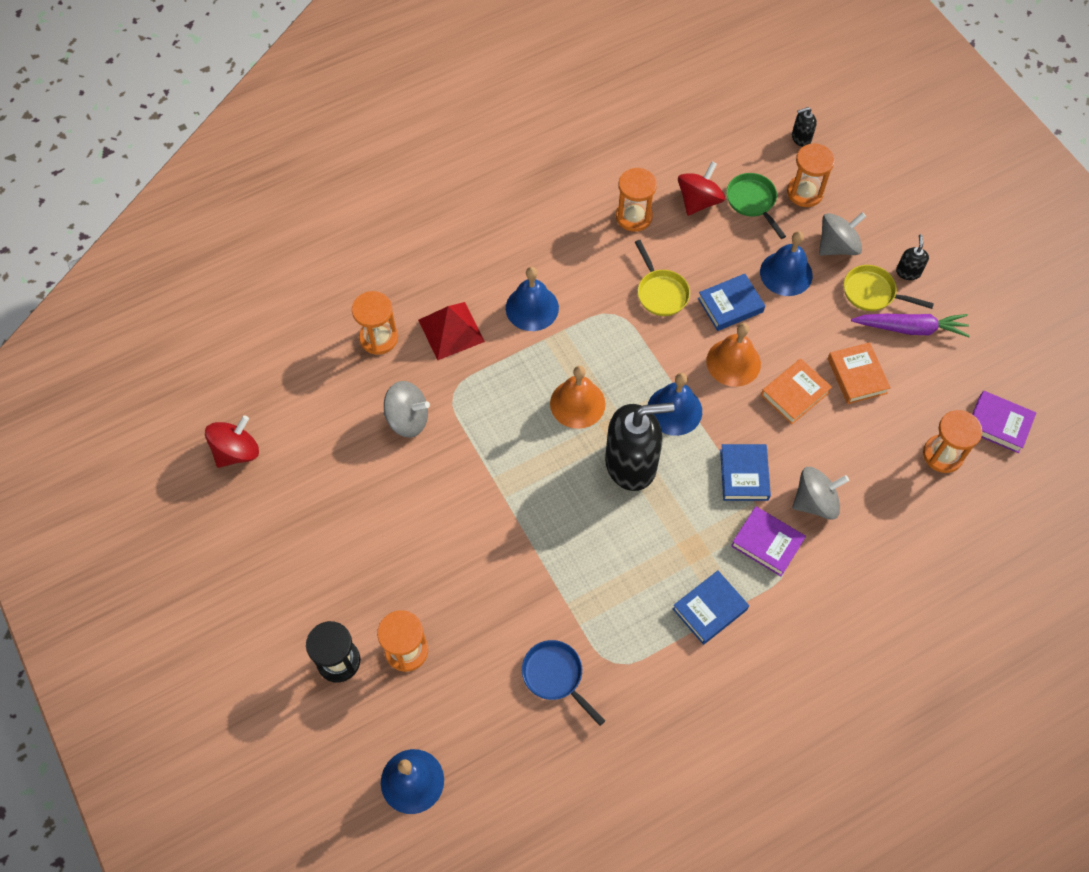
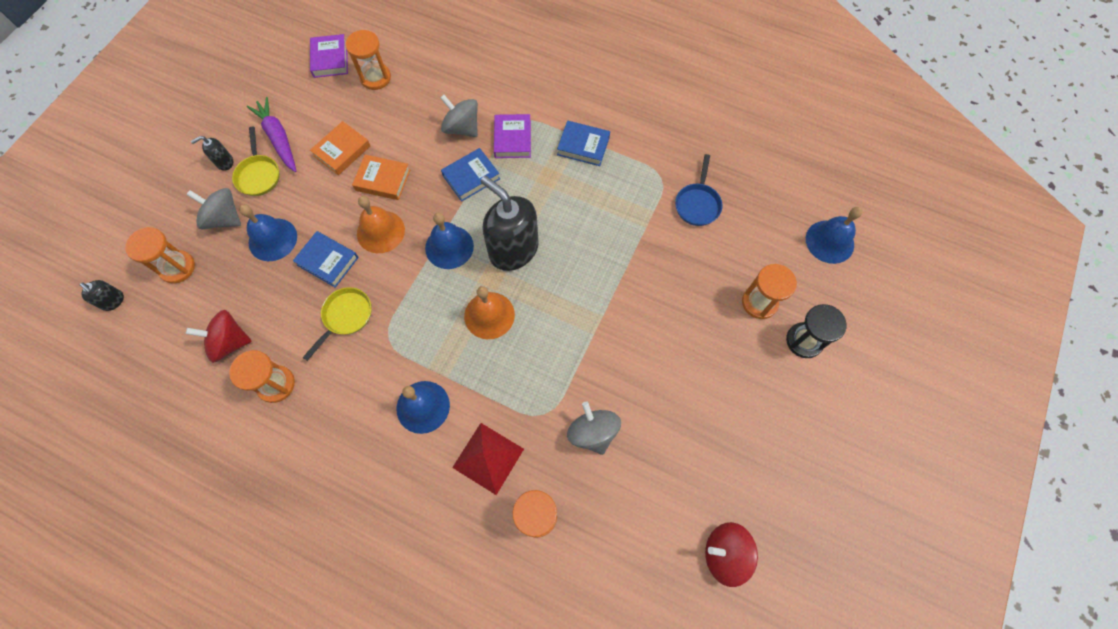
camera: 125 degrees left, 5 degrees up
green pan [726,173,786,239] -> none

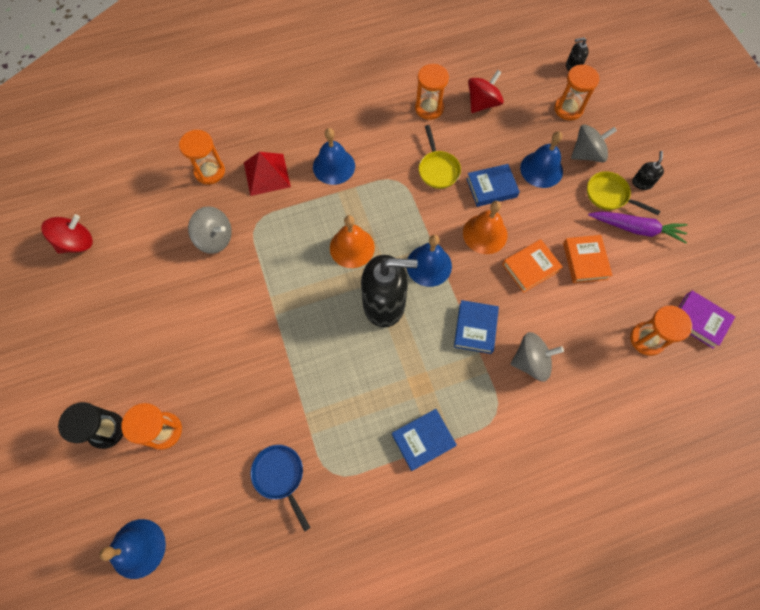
camera: 135 degrees right, 0 degrees up
purple book [494,114,531,158] -> none

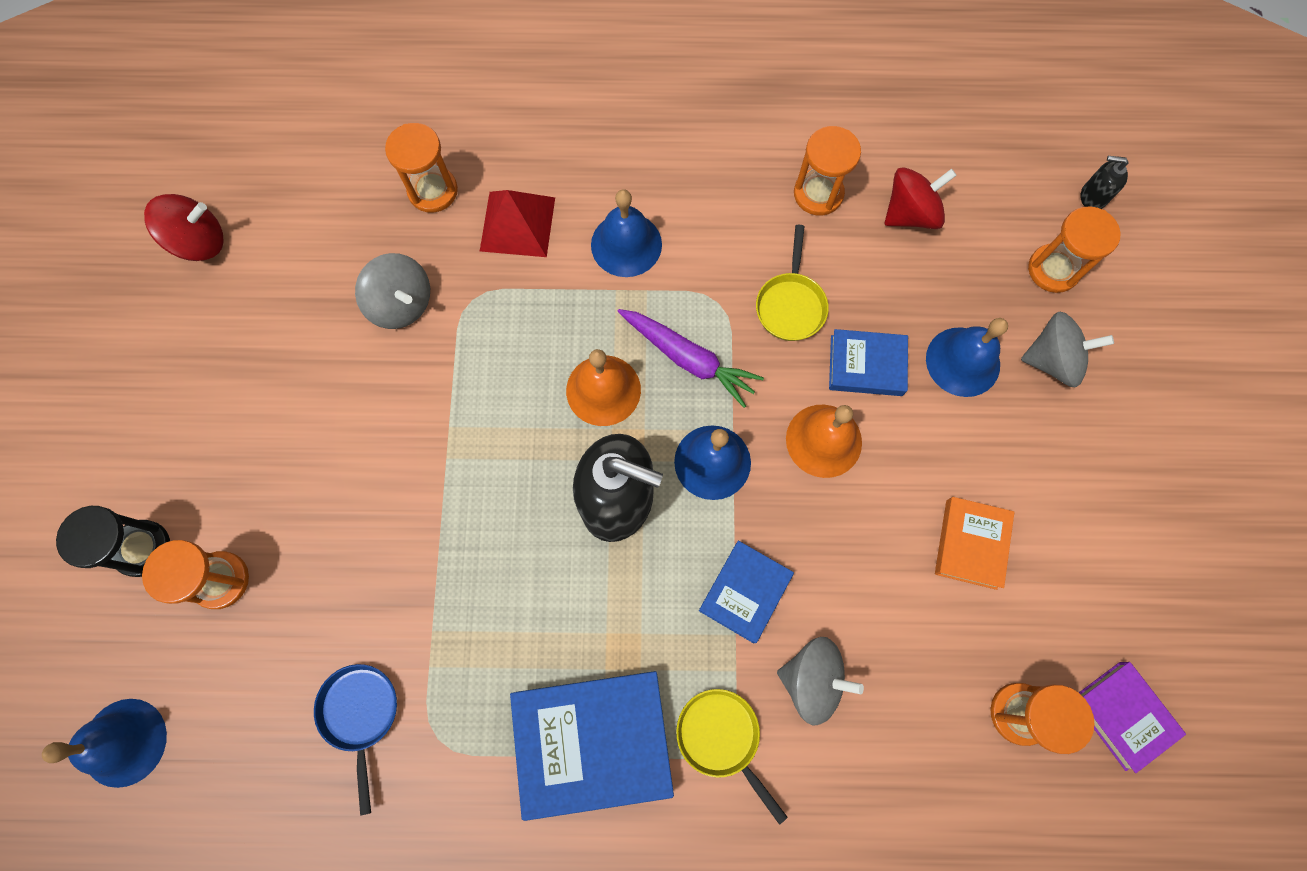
camera: 20 degrees right, 5 degrees up
blue book [392,409,457,471] -> blue book [510,671,674,821], size x1.76
orange book [502,239,563,293] -> none
yellow pan [587,171,660,215] -> yellow pan moved to [676,689,788,825]
purple carrot [588,211,688,244] -> purple carrot moved to [617,309,764,408]
black soap dispenser [632,151,664,190] -> none

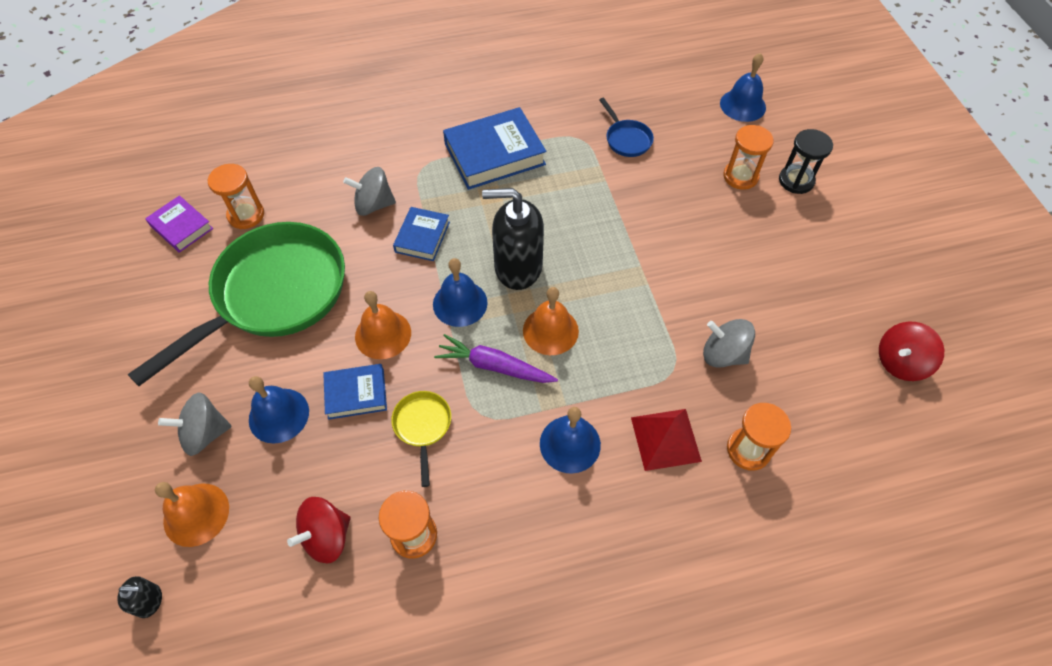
camera: 165 degrees right, 15 degrees down
yellow pan [676,689,788,825] -> none
orange book [935,497,1014,590] -> green pan [128,222,345,386]
orange hourglass [1028,206,1121,293] -> orange bell [155,482,229,547]

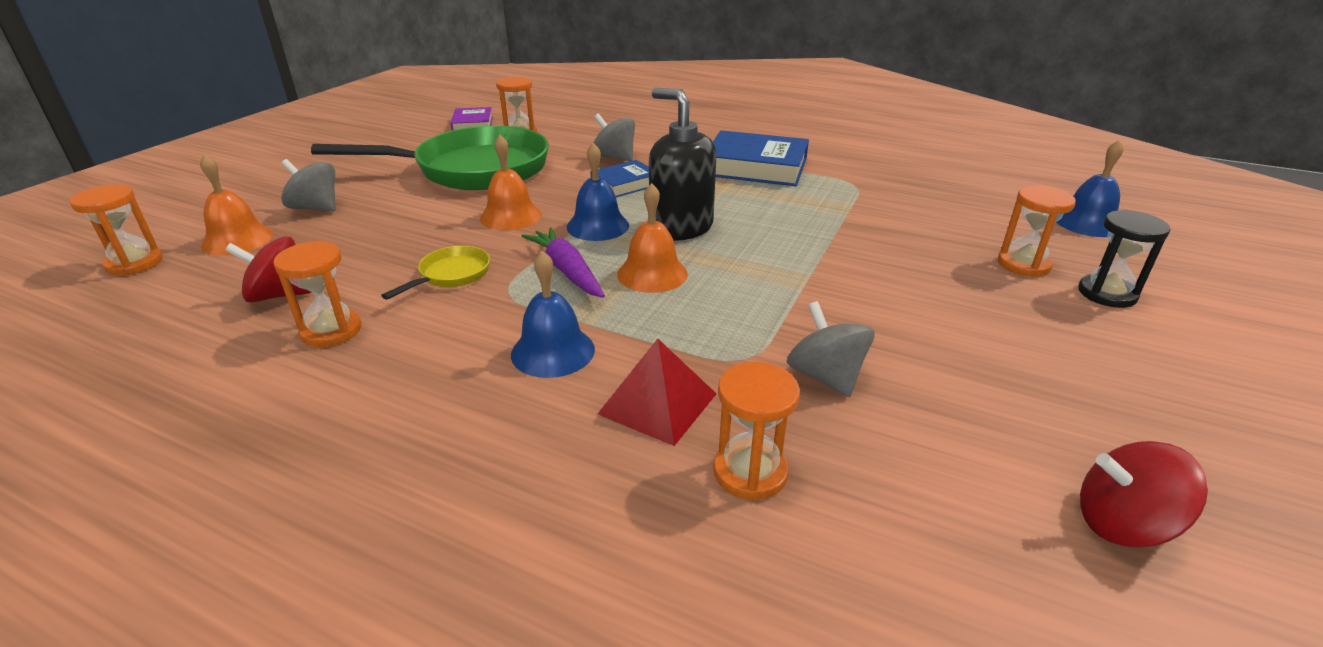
camera: 40 degrees right, 25 degrees down
black soap dispenser [118,576,162,618] -> orange hourglass [70,185,163,275]
blue bell [249,376,309,444] -> none
blue book [323,364,387,420] -> none
blue pan [599,98,654,157] -> none

